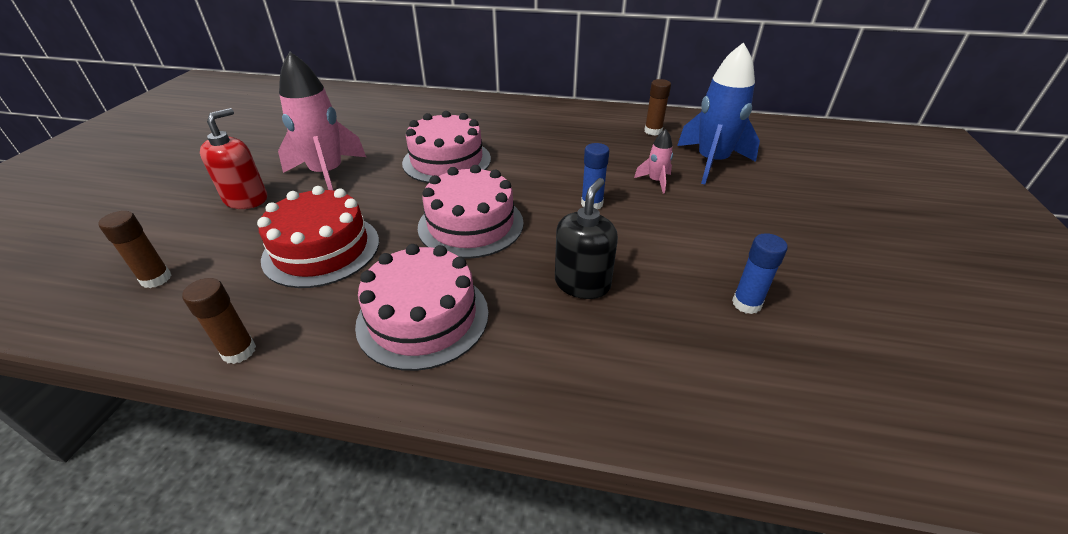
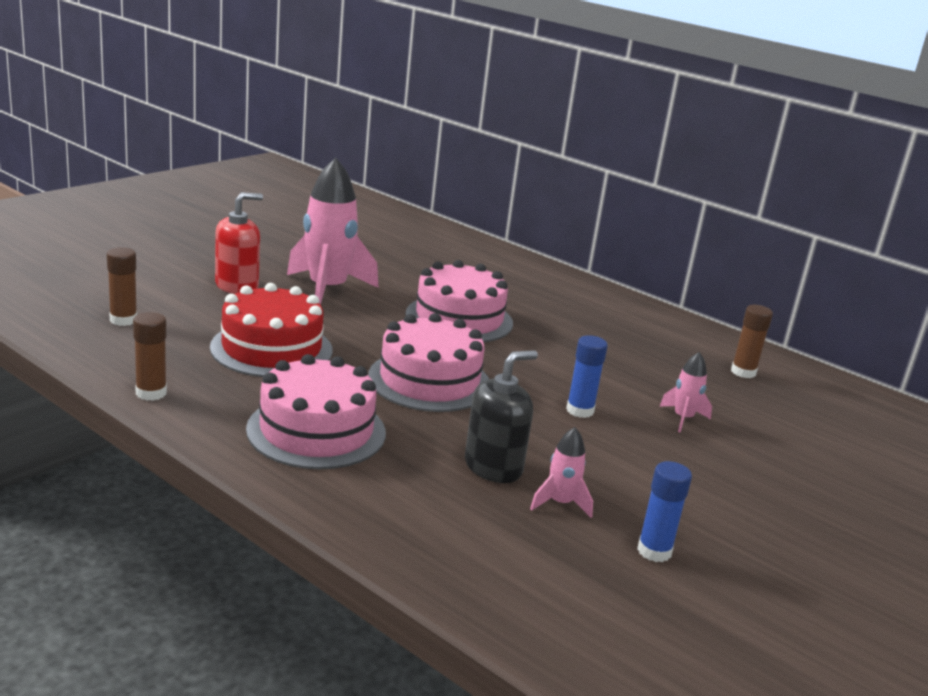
camera: 25 degrees right, 15 degrees down
blue rocket [677,42,760,184] -> none
none -> pink rocket [530,427,593,518]

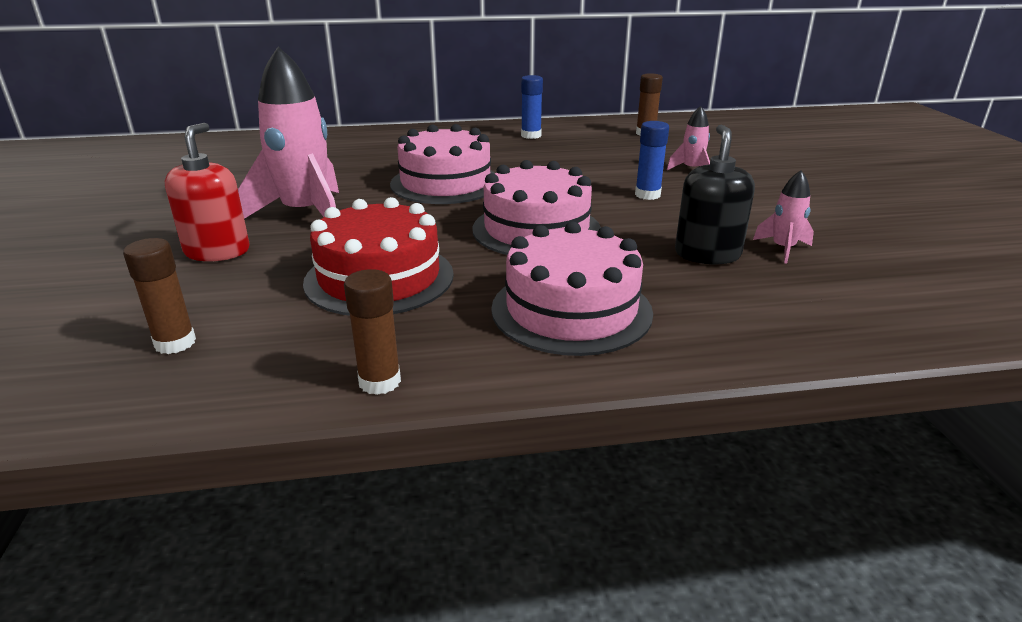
camera: 45 degrees left, 5 degrees up
blue glue stick [637,461,692,562] -> blue glue stick moved to [521,75,543,139]

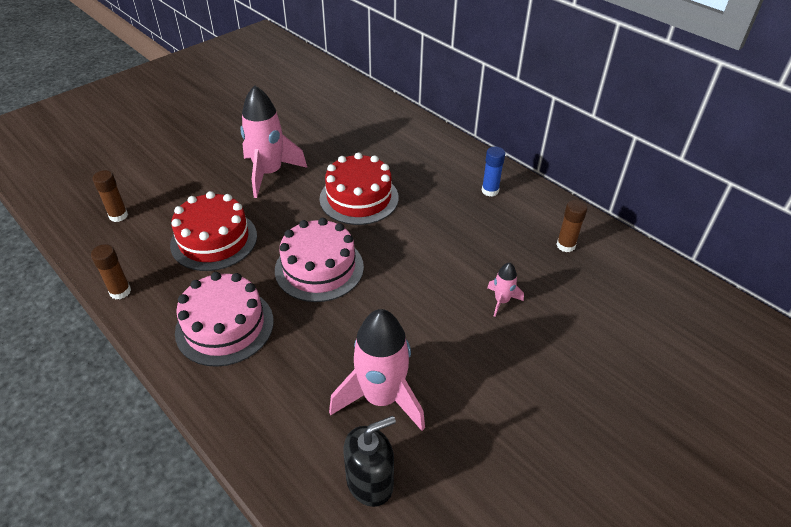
camera: 55 degrees right, 15 degrees up
red soap dispenser [165,123,249,261] -> none
pink cake [390,124,495,204] -> red cake [320,152,399,225]
blue glue stick [635,121,669,200] -> none
black soap dispenser [675,125,755,264] -> black soap dispenser moved to [343,416,396,507]
pink rocket [753,170,814,264] -> pink rocket [329,309,425,431], size x2.15

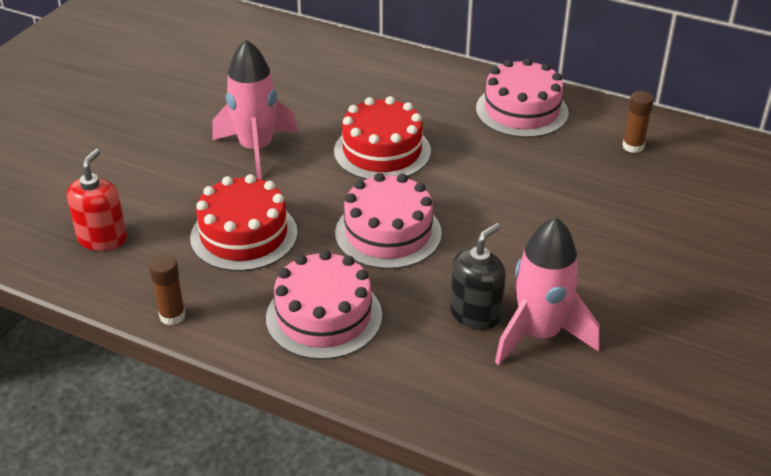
camera: 20 degrees left, 5 degrees down
brown glue stick [92,170,128,222] -> red soap dispenser [67,149,127,251]
black soap dispenser [343,416,396,507] -> black soap dispenser moved to [450,223,506,330]
blue glue stick [482,147,505,197] -> pink cake [476,58,569,138]
pink rocket [487,262,524,317] -> none

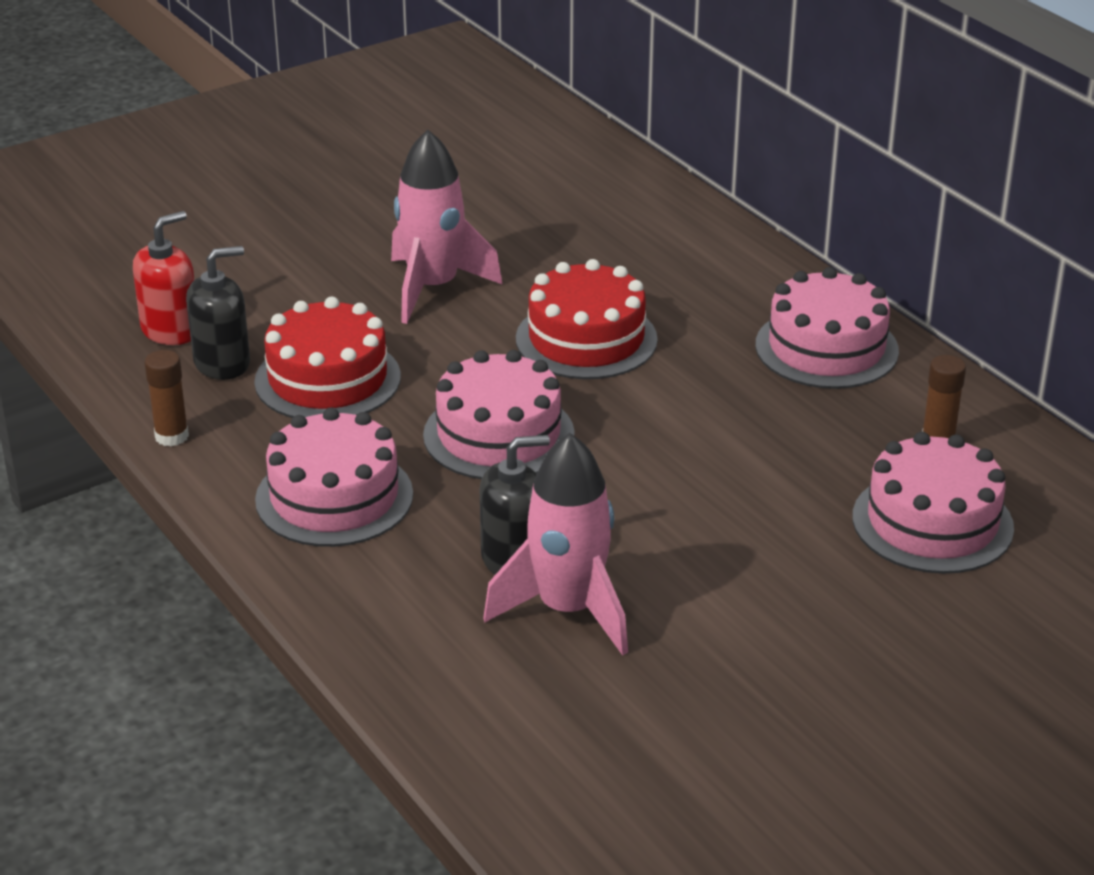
camera: 30 degrees right, 5 degrees down
none -> black soap dispenser [186,246,250,380]
none -> pink cake [852,432,1014,574]

